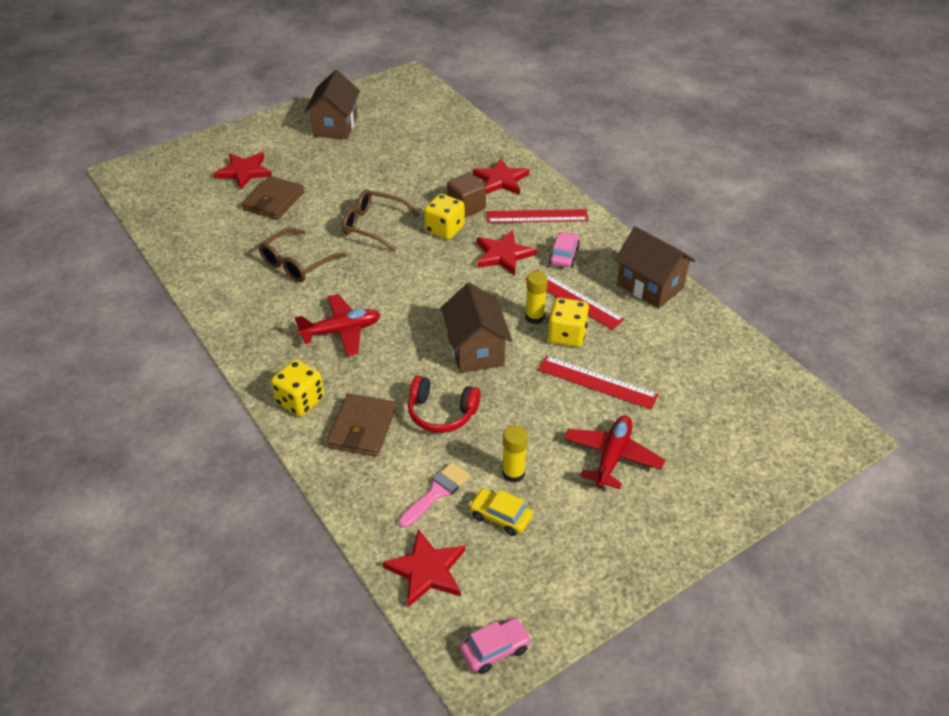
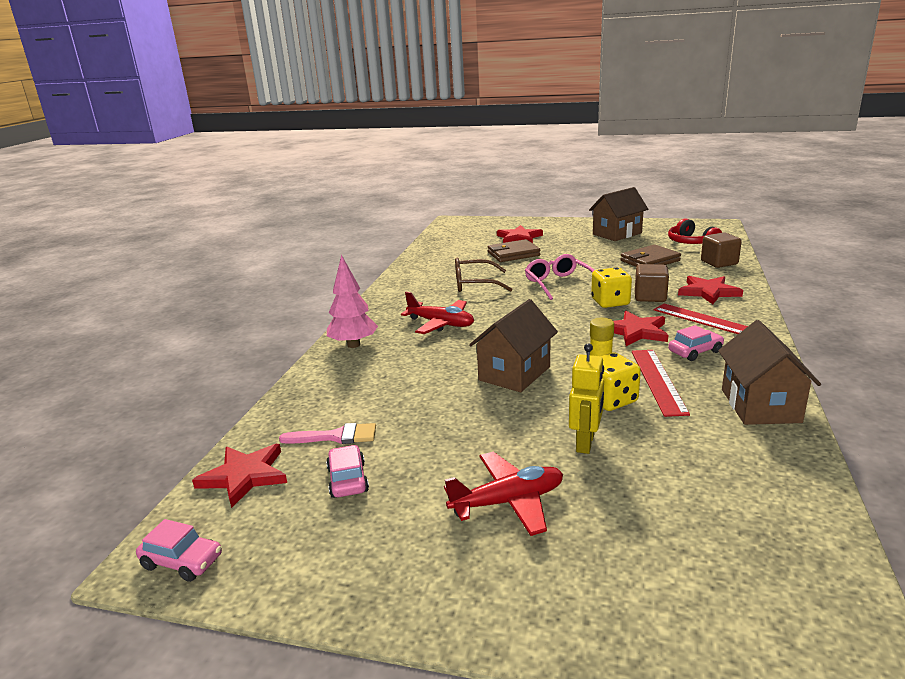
camera: 50 degrees right, 20 degrees down
yellow dice [271,359,324,416] -> pink tree [327,255,378,348]
brown wallet [327,393,396,457] -> brown wallet moved to [620,244,681,267]
brown glasses [342,189,420,251] -> pink glasses [525,254,594,300]
red headphones [408,376,481,433] -> red headphones moved to [668,218,722,244]
yellow car [469,488,533,536] -> pink car [326,445,369,498]
yellow glue stick [502,425,528,483] -> none
red ruler [538,356,658,409] -> yellow robot [569,343,604,454]
none -> brown cube [701,232,742,268]

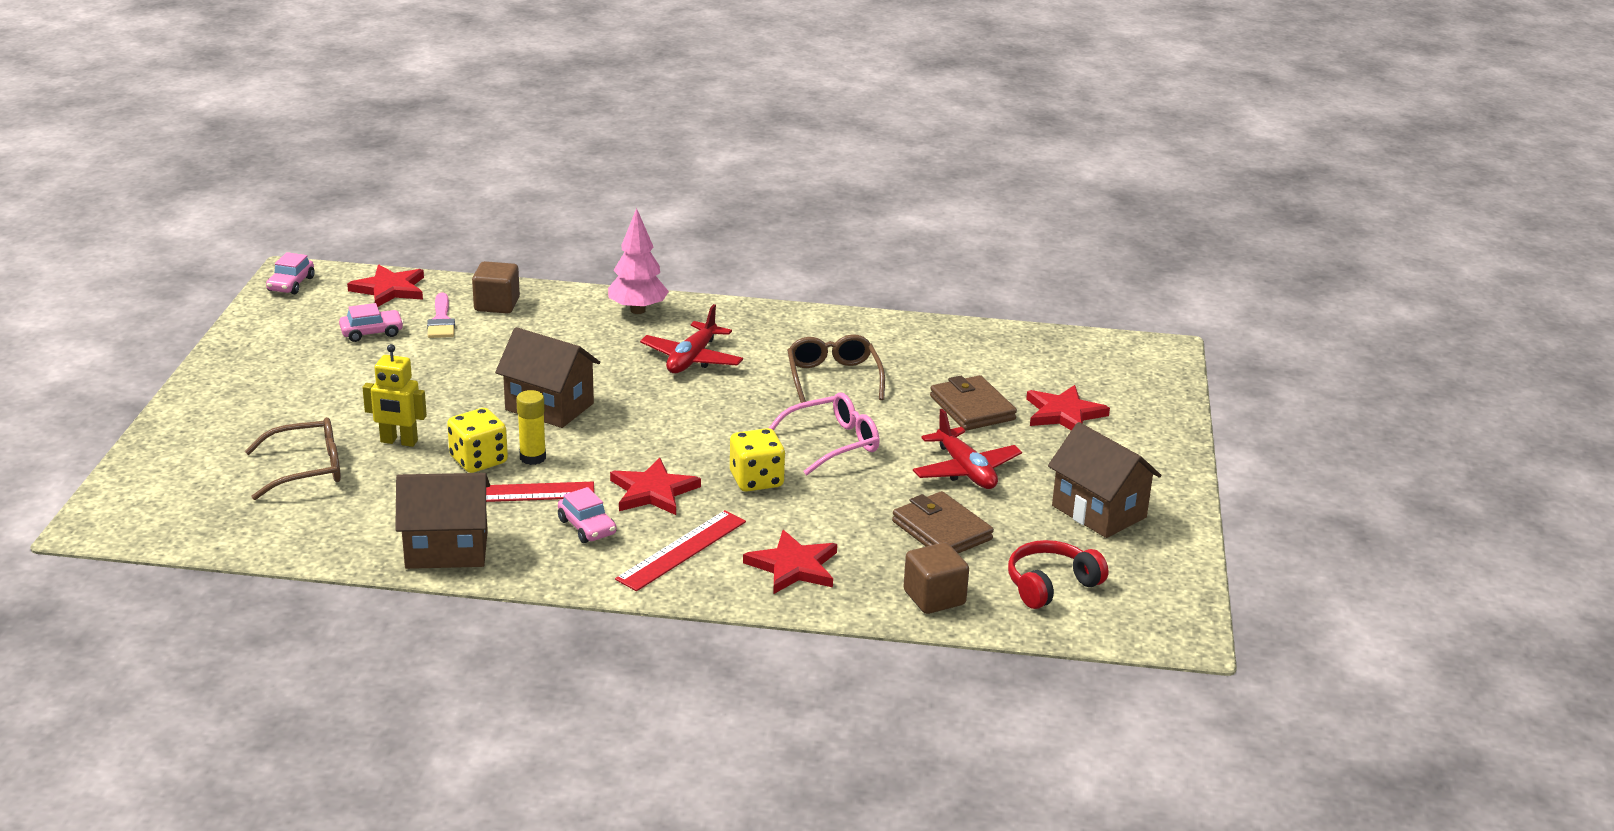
camera: 80 degrees right, 5 degrees up
red plane [444,452,563,536] -> red plane moved to [913,409,1022,489]
brown cube [635,264,669,302] -> brown cube moved to [472,261,520,314]
none -> brown glasses [245,417,341,500]

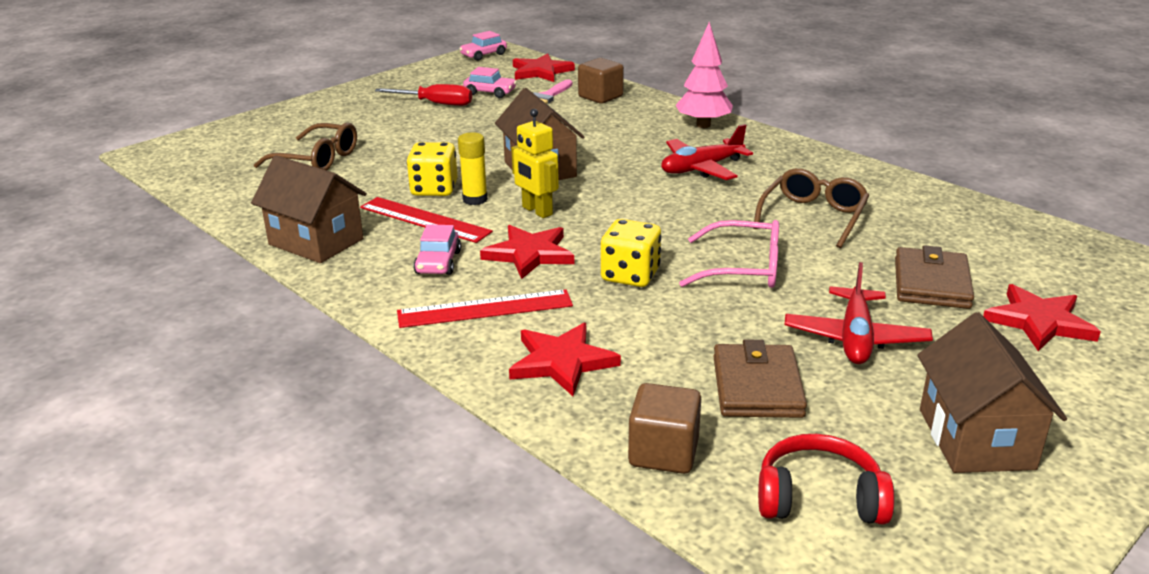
camera: 40 degrees right, 0 degrees up
yellow robot [362,344,427,447] -> yellow robot moved to [511,109,559,218]
none -> red screwdriver [375,84,472,106]

